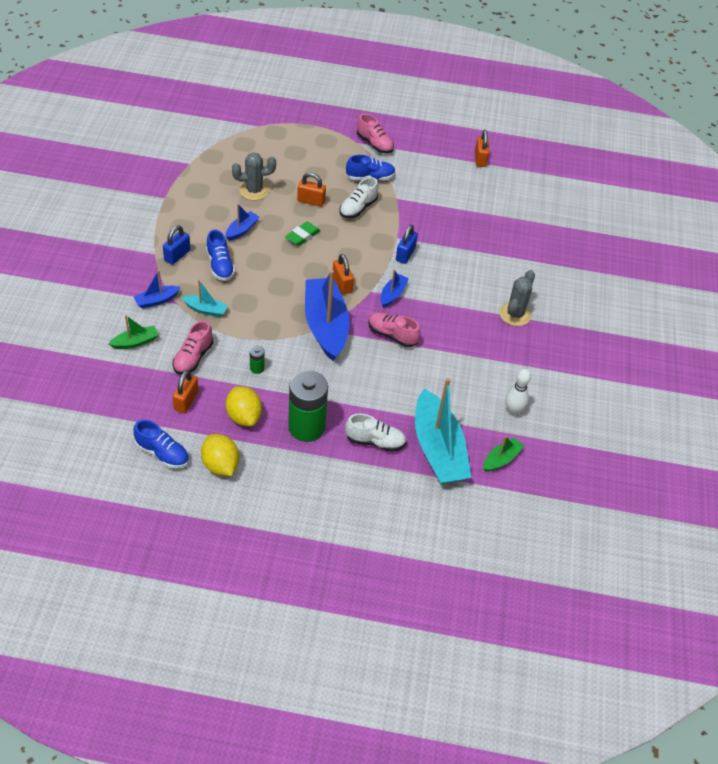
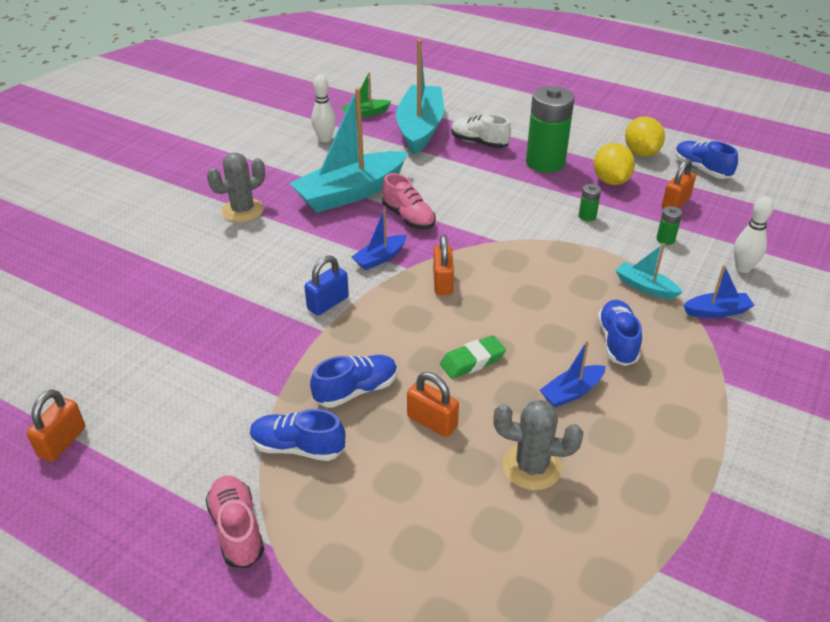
camera: 155 degrees left, 10 degrees down
green boat [108,315,158,349] -> white bowling pin [734,196,774,273]
blue padlock [163,225,191,265] -> none
pink shoe [172,320,214,374] -> green battery [656,206,682,245]
blue boat [305,270,350,361] -> none
white shoe [339,177,378,218] -> blue shoe [310,355,398,408]
none -> turquoise boat [289,88,408,213]

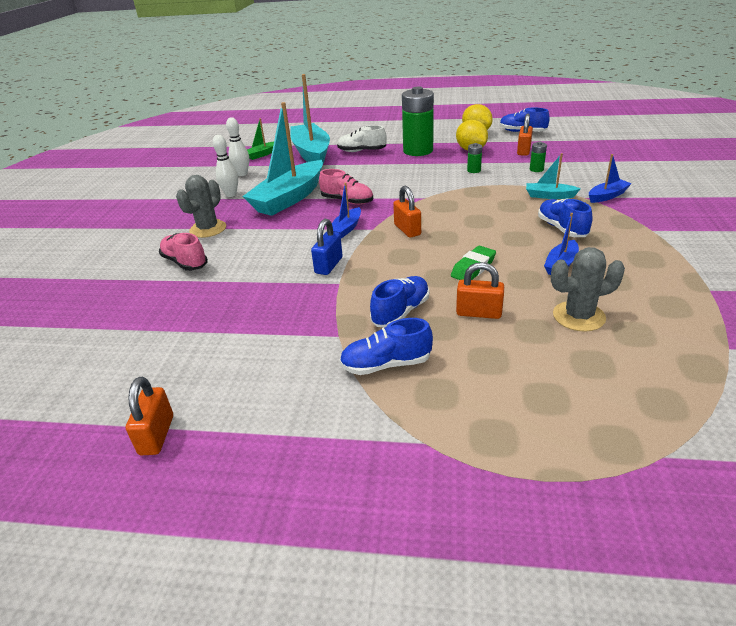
camera: 20 degrees left, 5 degrees down
pink shoe [205,475,264,568] -> pink shoe moved to [159,233,208,271]
white bowling pin [734,196,774,273] -> white bowling pin moved to [213,135,238,197]

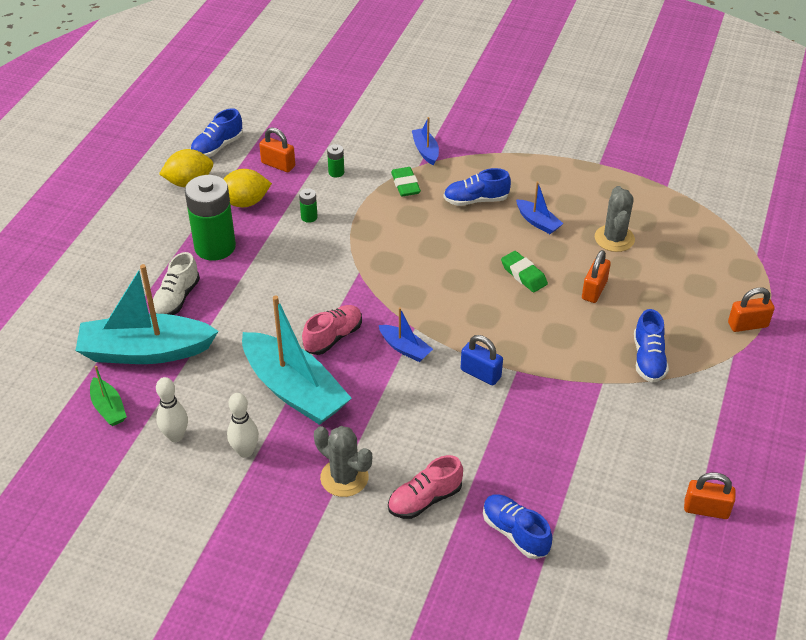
camera: 80 degrees left, 10 degrees up
blue shoe [370,276,429,327] -> blue shoe moved to [483,494,552,559]
orange padlock [393,186,421,238] -> orange padlock moved to [728,287,775,332]
turquoise boat [526,153,581,199] -> green eraser [391,167,421,196]

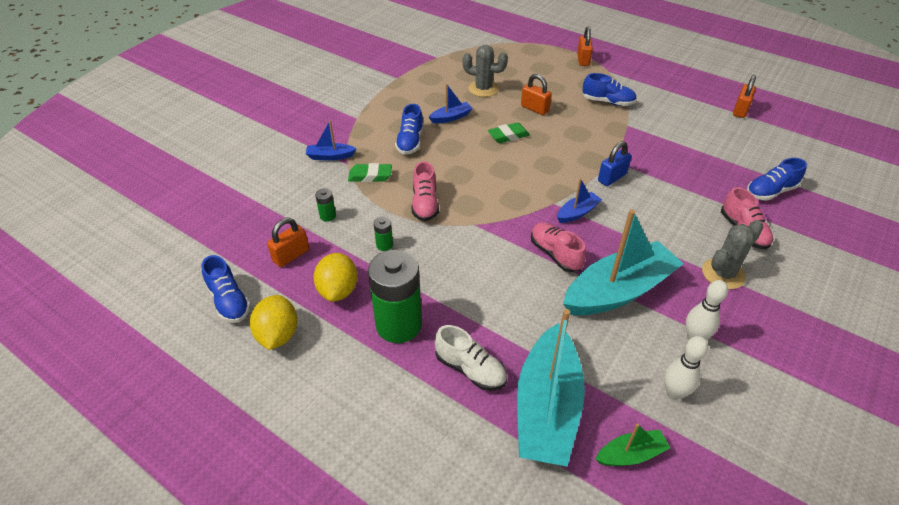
camera: 75 degrees left, 0 degrees up
none -> pink shoe [412,161,439,221]

